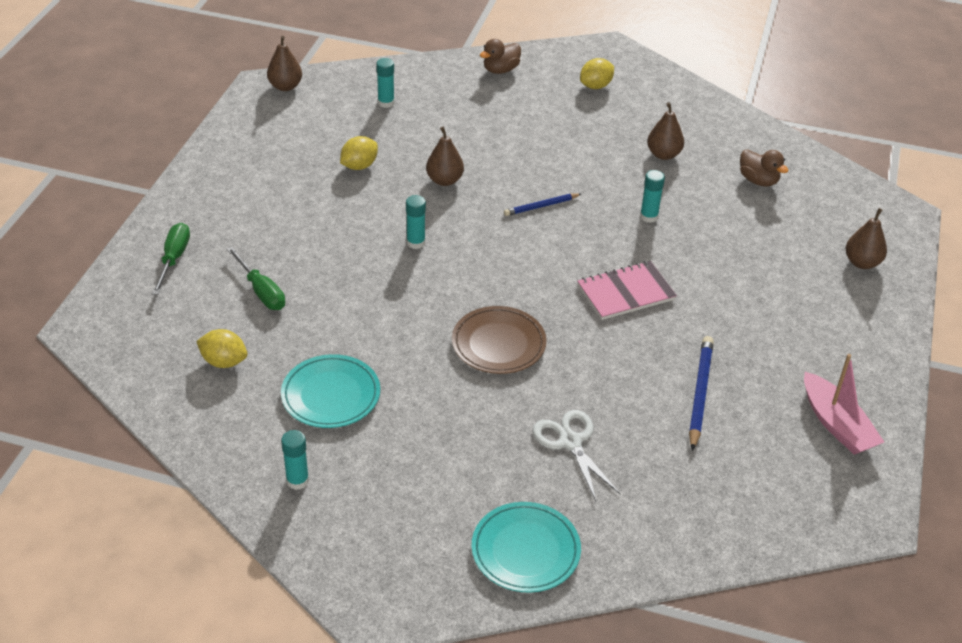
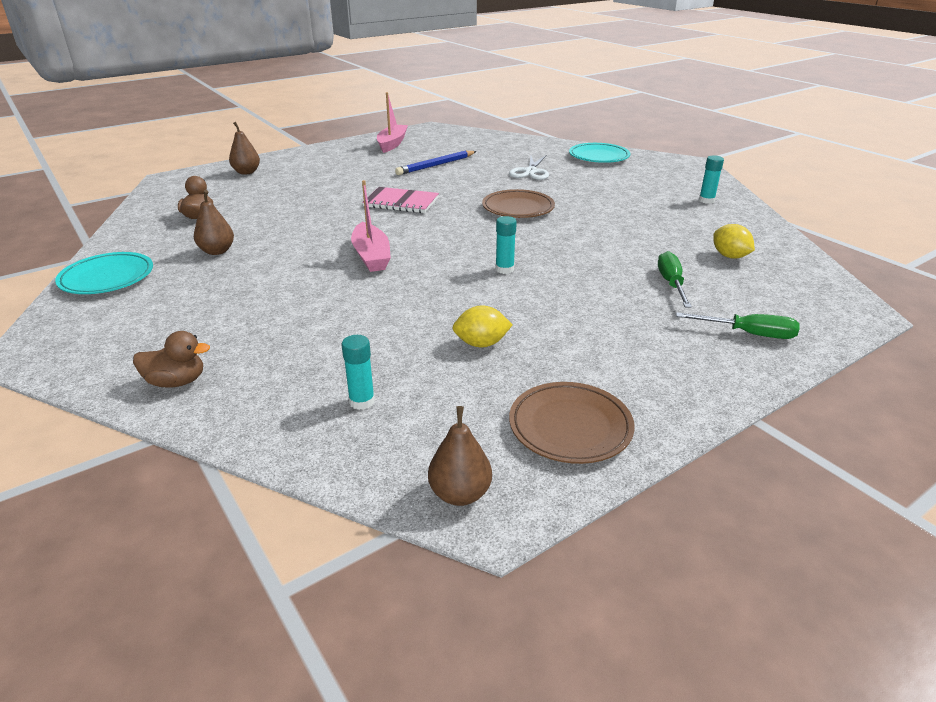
camera: 140 degrees left, 10 degrees down
green screwdriver [152,223,190,295] -> green screwdriver turned 120 degrees counterclockwise [676,312,799,339]
turquoise plate [281,354,380,428] -> turquoise plate moved to [55,252,153,294]
brown pear [426,127,464,186] -> none
blue pencil [504,193,581,216] -> pink boat [351,180,391,272]
yellow lemon [580,58,614,89] -> none
turquoise glue stick [640,170,665,223] -> none
none -> brown plate [509,382,634,464]

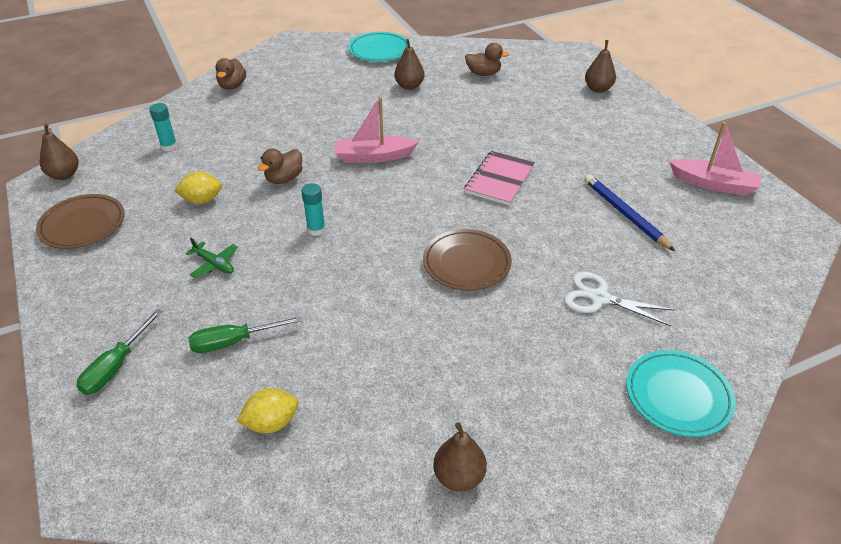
camera: 100 degrees right, 10 degrees up
yellow lemon [453,305,513,347] -> yellow lemon turned 75 degrees clockwise [174,172,222,204]
green screwdriver [658,251,692,307] -> green screwdriver turned 150 degrees clockwise [188,316,302,353]
turquoise glue stick [699,156,724,204] -> brown pear [433,422,487,491]
none -> green plane [186,238,238,278]
none -> brown duck [258,149,302,184]

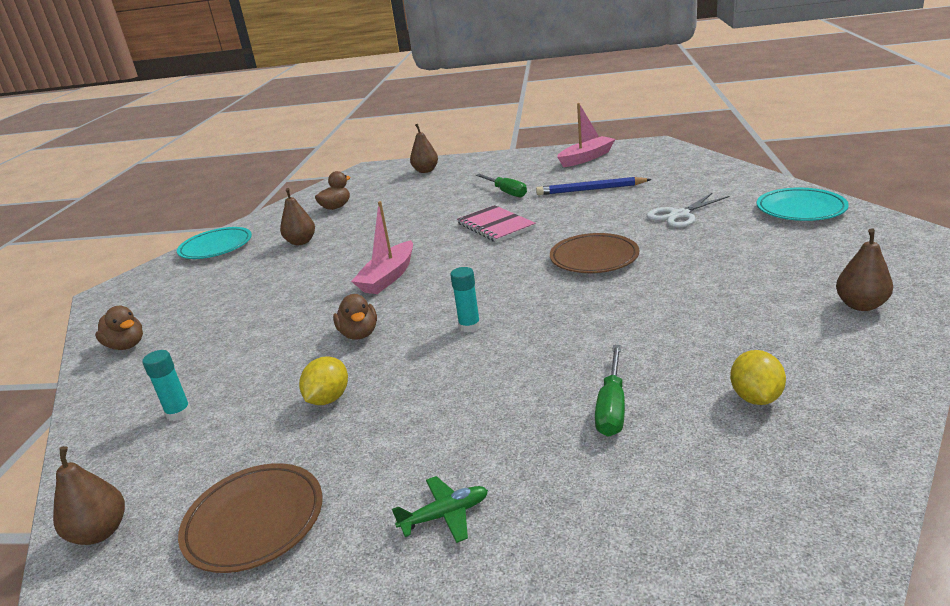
camera: 55 degrees left, 15 degrees down
green screwdriver [77,309,163,395] -> green screwdriver moved to [476,174,527,197]
green plane [186,238,238,278] -> green plane moved to [392,476,488,543]

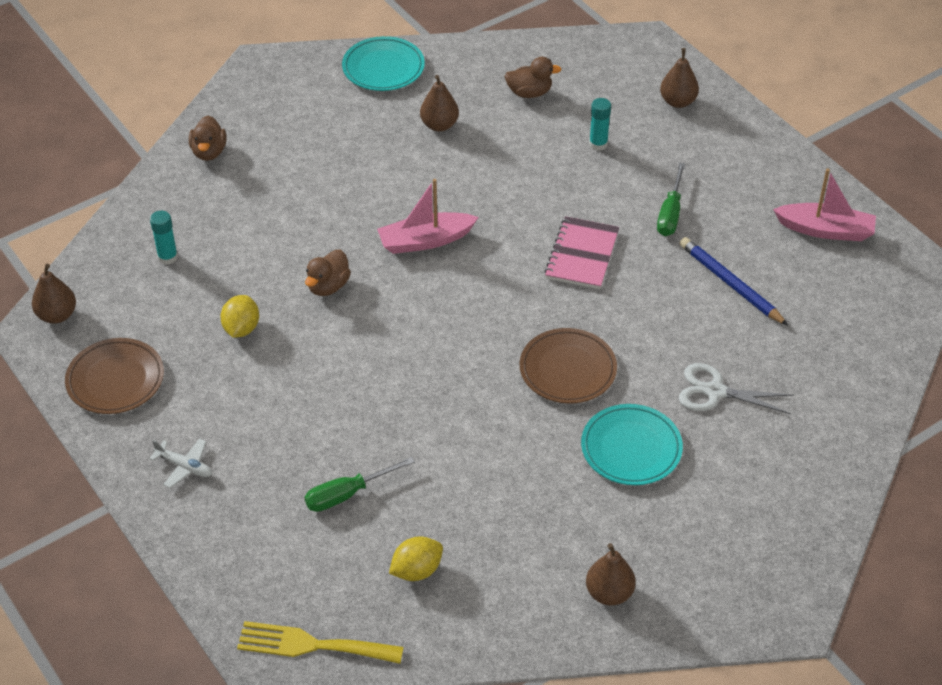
camera: 45 degrees right, 20 degrees up
yellow lemon [299,357,348,405] -> yellow lemon turned 60 degrees counterclockwise [220,295,259,338]
green plane [392,476,488,543] -> white plane [149,438,212,488]
turquoise glue stick [450,267,480,333] -> turquoise glue stick moved to [589,98,611,151]
turquoise plate [757,188,849,221] -> turquoise plate moved to [581,404,683,485]
none -> yellow fork [237,621,404,664]

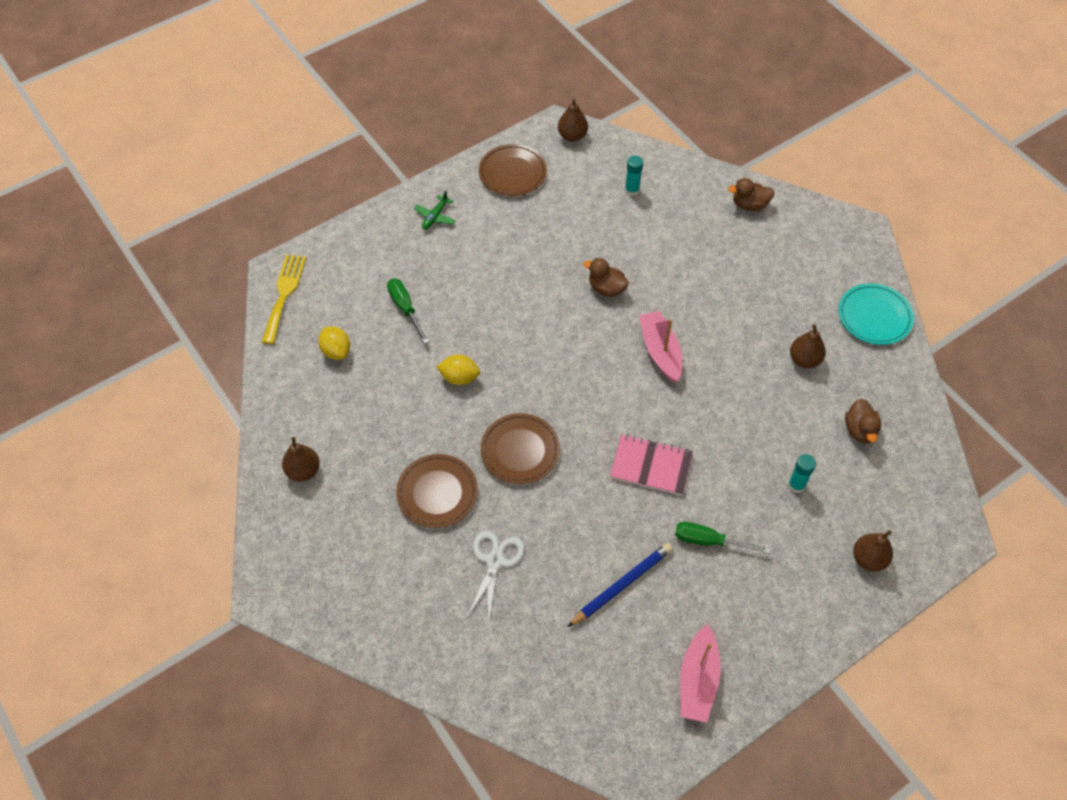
camera: 90 degrees right, 10 degrees up
white plane [149,438,212,488] -> green plane [414,190,455,230]
yellow lemon [220,295,259,338] -> yellow lemon moved to [437,355,480,385]
turquoise plate [581,404,683,485] -> brown plate [396,454,478,528]

